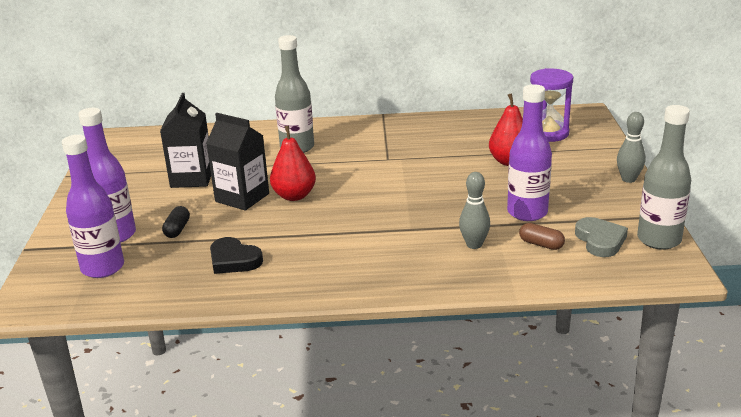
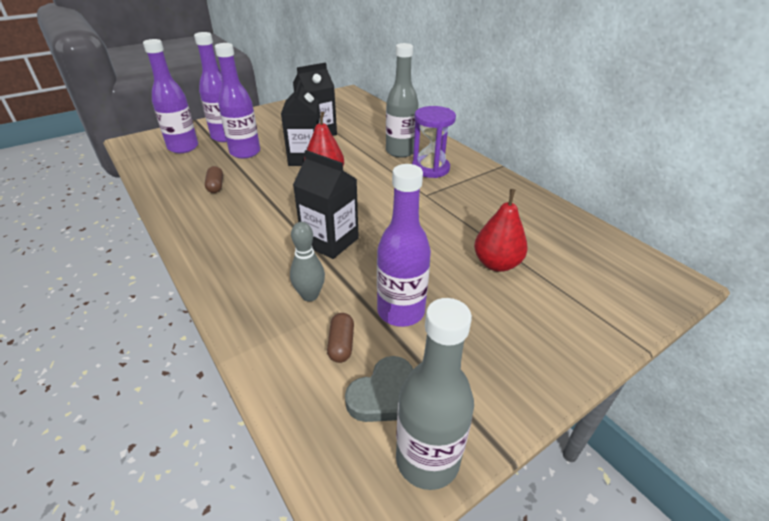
camera: 55 degrees right, 10 degrees up
black capsule [162,206,190,238] -> purple bottle [215,43,260,159]
black heart [210,237,263,274] -> brown capsule [205,166,223,193]
purple hourglass [530,68,573,142] -> purple hourglass moved to [412,106,456,178]
grey bowling pin [617,112,646,183] -> none
none -> black carton [293,150,359,259]

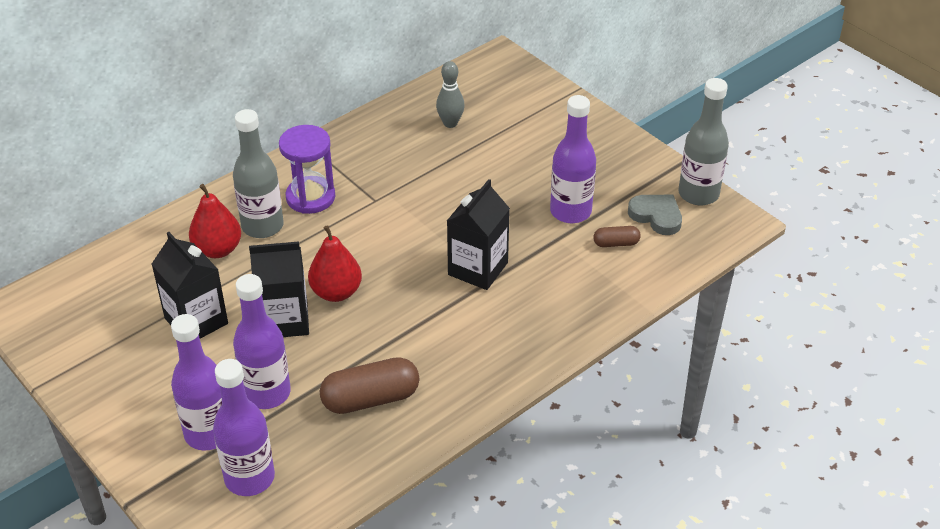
camera: 95 degrees left, 5 degrees up
brown capsule [205,166,223,193] -> brown capsule [320,357,419,414], size x1.90
grey bowling pin [290,222,325,302] -> grey bowling pin moved to [436,61,465,128]
red pear [474,189,528,272] -> red pear moved to [189,184,241,258]

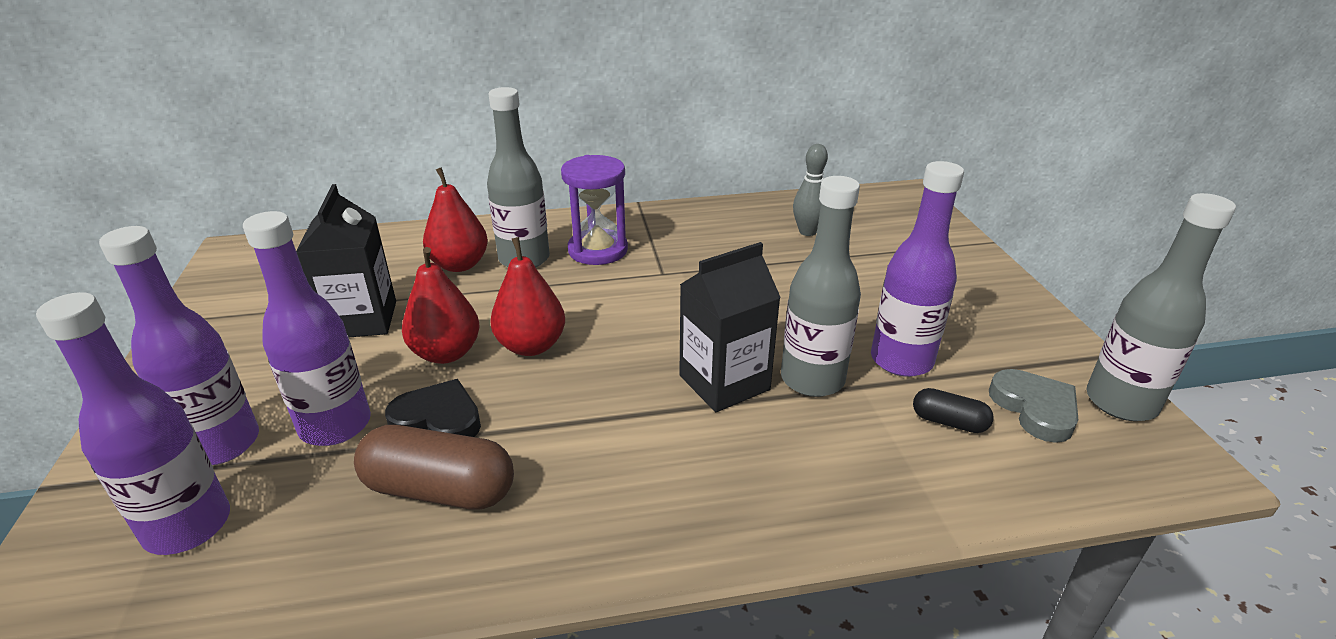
camera: 30 degrees right, 10 degrees down
black carton [249,241,309,337] -> red pear [402,247,480,364]
brown capsule [593,226,641,247] -> black capsule [913,388,994,433]
none -> black heart [385,379,481,437]
none -> grey bottle [781,176,861,397]

